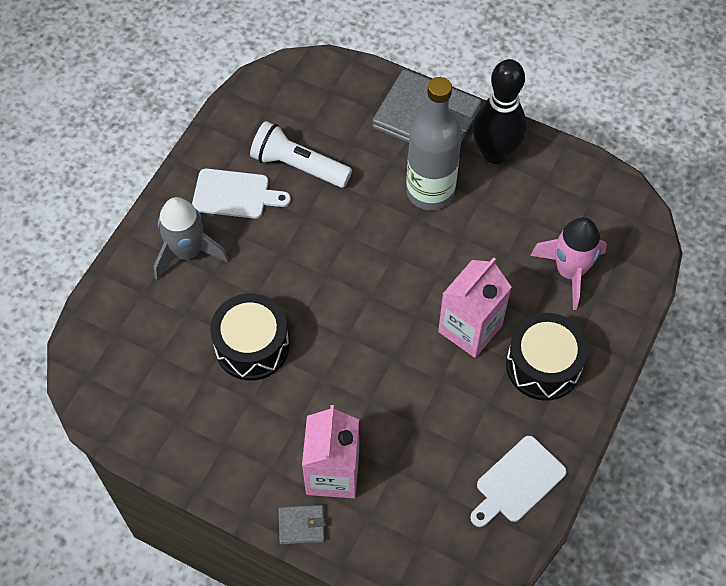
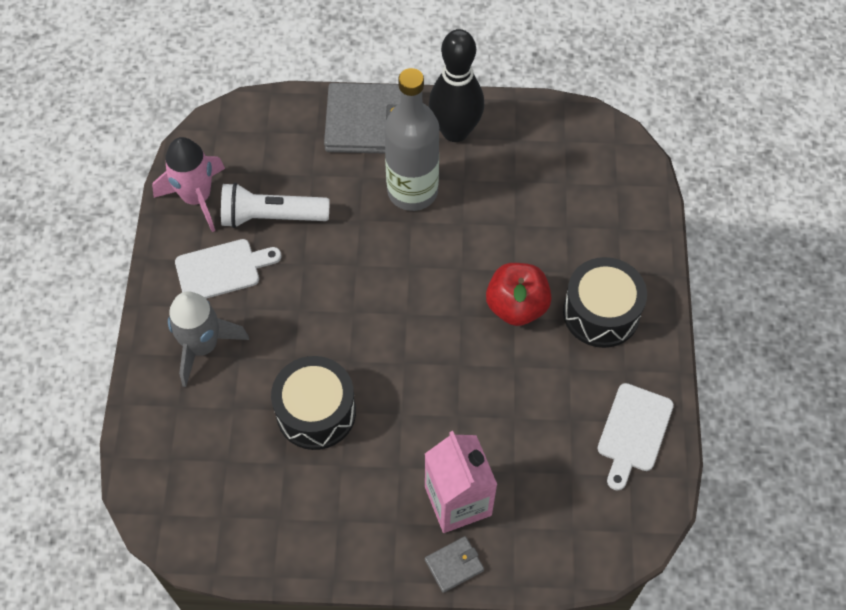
camera: 25 degrees left, 0 degrees up
pink carton [438,257,512,358] -> red apple [486,263,552,326]
pink rocket [530,217,607,310] -> pink rocket moved to [152,137,225,232]

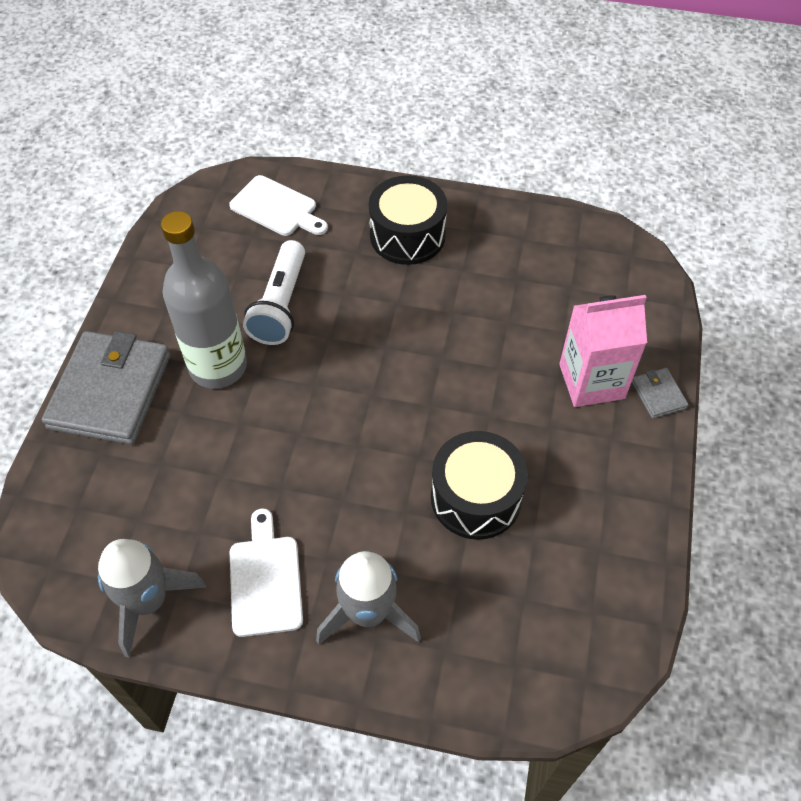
camera: 80 degrees left, 5 degrees down
pink rocket [152,137,225,232] -> grey rocket [98,539,207,658]
white flashlight [221,183,330,228] -> white flashlight moved to [243,240,305,345]
black bowling pin [429,29,484,142] -> none
red apple [486,263,552,326] -> none
white cutting board [597,383,674,491] -> white cutting board moved to [229,175,328,236]

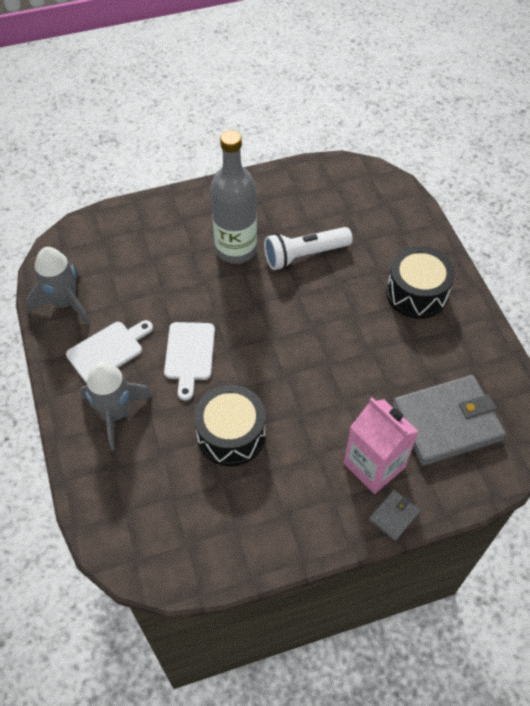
camera: 60 degrees right, 0 degrees up
grey wallet [42,331,170,445] -> grey wallet moved to [393,375,506,466]
white cutting board [229,175,328,236] -> white cutting board moved to [164,322,215,401]

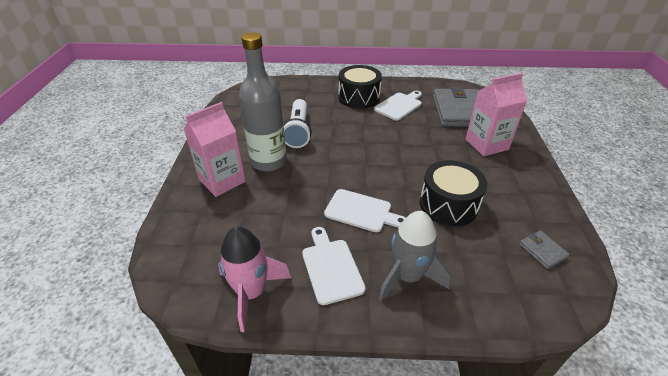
camera: 70 degrees left, 15 degrees down
grey rocket [26,247,90,324] -> pink rocket [218,227,291,332]
grey wallet [369,490,420,541] -> grey wallet moved to [519,231,570,269]
none -> pink carton [184,102,246,197]
none -> white cutting board [374,91,422,121]

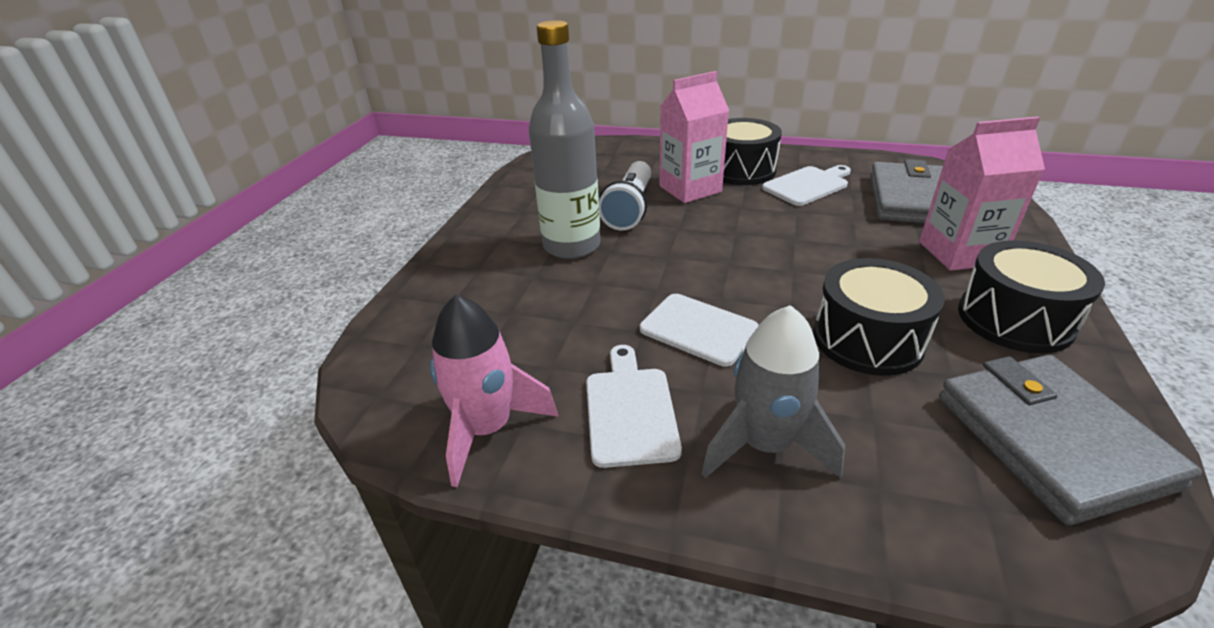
camera: 15 degrees right, 5 degrees down
pink carton [184,102,246,197] -> pink carton moved to [660,71,729,203]
grey wallet [519,231,570,269] -> grey wallet [939,355,1202,525], size x2.34
none -> black drum [958,240,1105,353]

